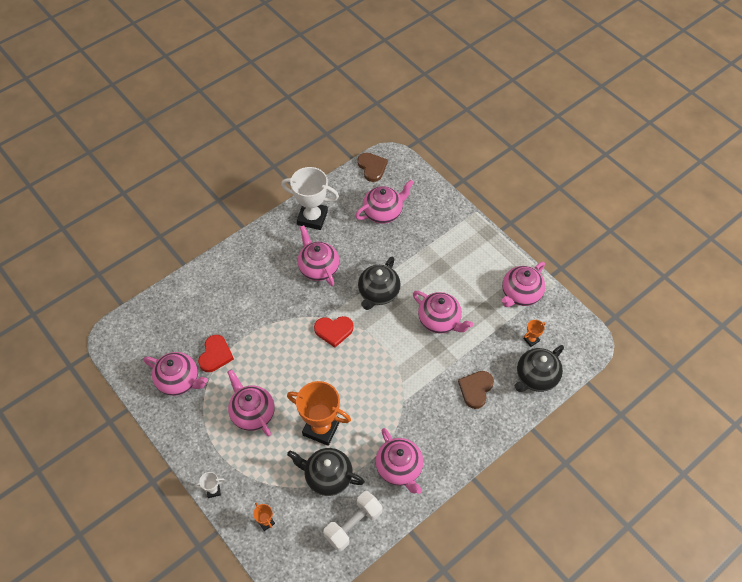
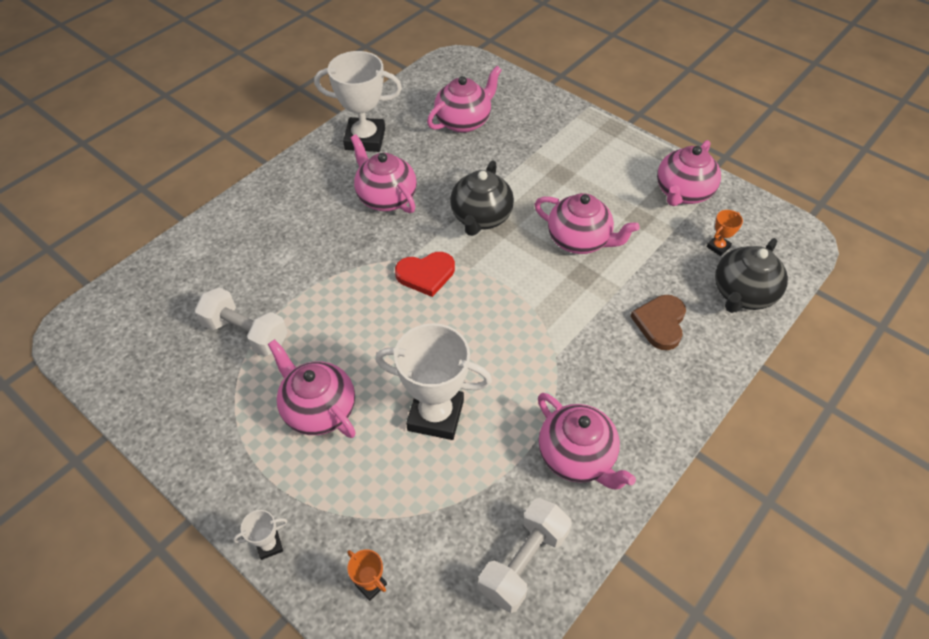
camera: 10 degrees left, 5 degrees down
pink teapot [144,352,208,396] -> none
red heart [198,335,234,372] -> white dumbbell [195,287,288,356]
orange trophy [287,381,351,446] -> white trophy [375,323,492,440]
black teapot [287,448,365,496] -> none
brown heart [357,153,388,182] -> none

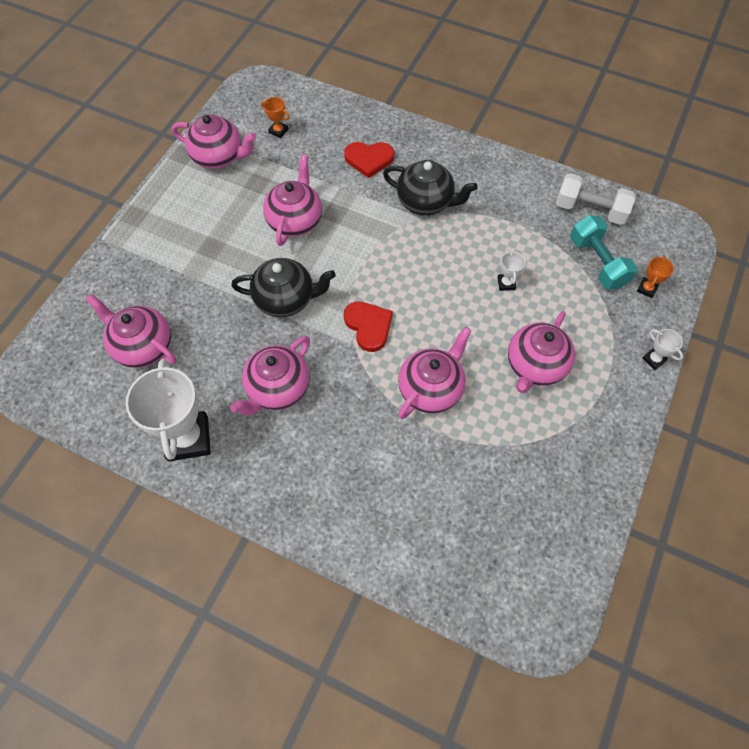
camera: 105 degrees left, 10 degrees up
white dumbbell [195,287,288,356] -> none
white trophy [375,323,492,440] -> white trophy [498,249,525,291], size x0.43
pink teapot [538,393,636,490] -> pink teapot moved to [398,327,471,419]
brown heart [630,295,686,350] -> red heart [344,142,394,178]
black teapot [715,238,788,313] -> black teapot moved to [383,160,478,215]
none -> turquoise dumbbell [570,215,638,290]

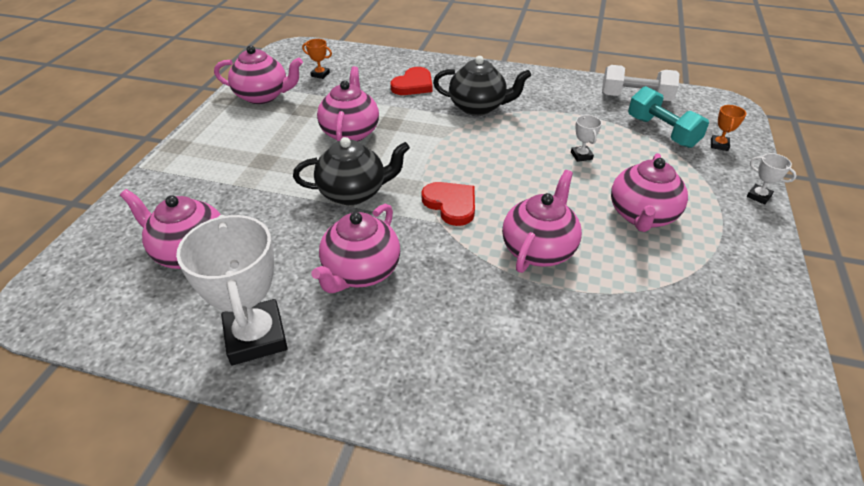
camera: 10 degrees left, 20 degrees down
red heart [344,142,394,178] -> red heart turned 45 degrees counterclockwise [390,67,433,95]

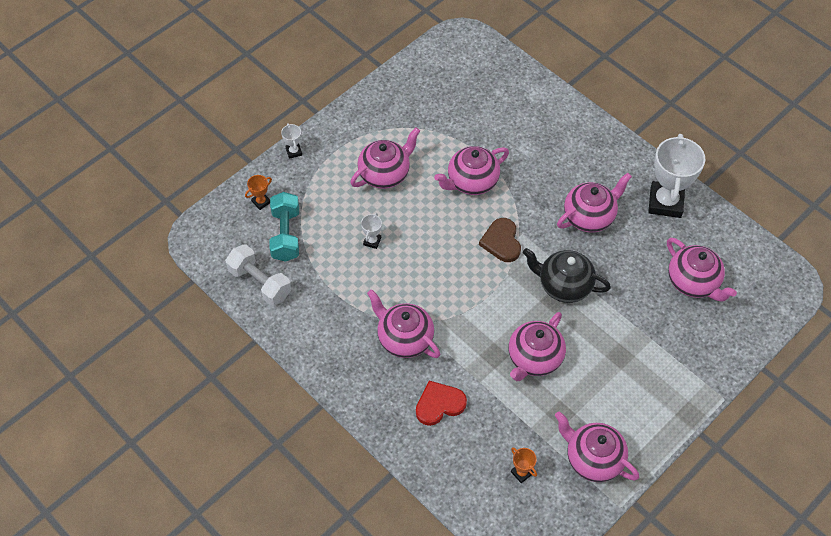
camera: 150 degrees left, 15 degrees up
red heart [422,182,475,226] -> brown heart [479,218,521,262]
black teapot [433,56,531,116] -> pink teapot [367,289,440,358]

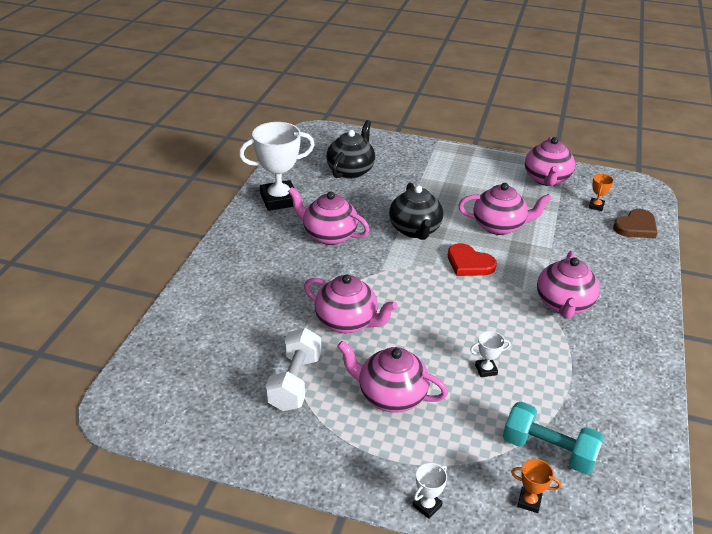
camera: 120 degrees left, 20 degrees down
white dumbbell [225,244,291,306] -> white dumbbell moved to [266,328,321,411]
turquoise dumbbell [269,192,299,262] -> turquoise dumbbell turned 60 degrees clockwise [503,402,604,475]
red heart [416,381,467,426] -> red heart moved to [448,243,497,276]
brown heart [479,218,521,262] -> brown heart moved to [613,209,657,238]
pink teapot [667,238,737,302] -> black teapot [326,120,375,179]

